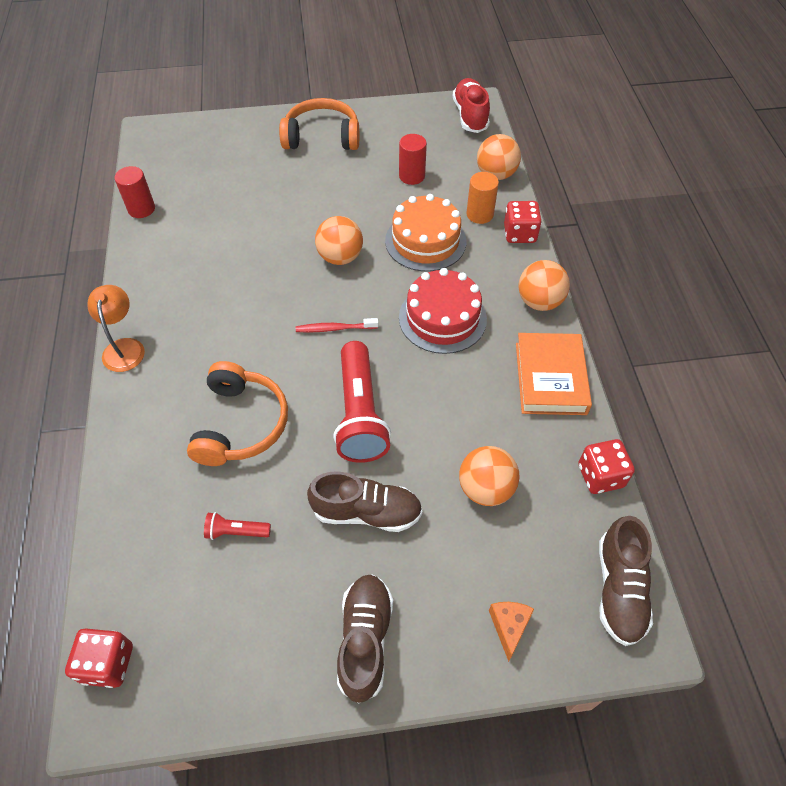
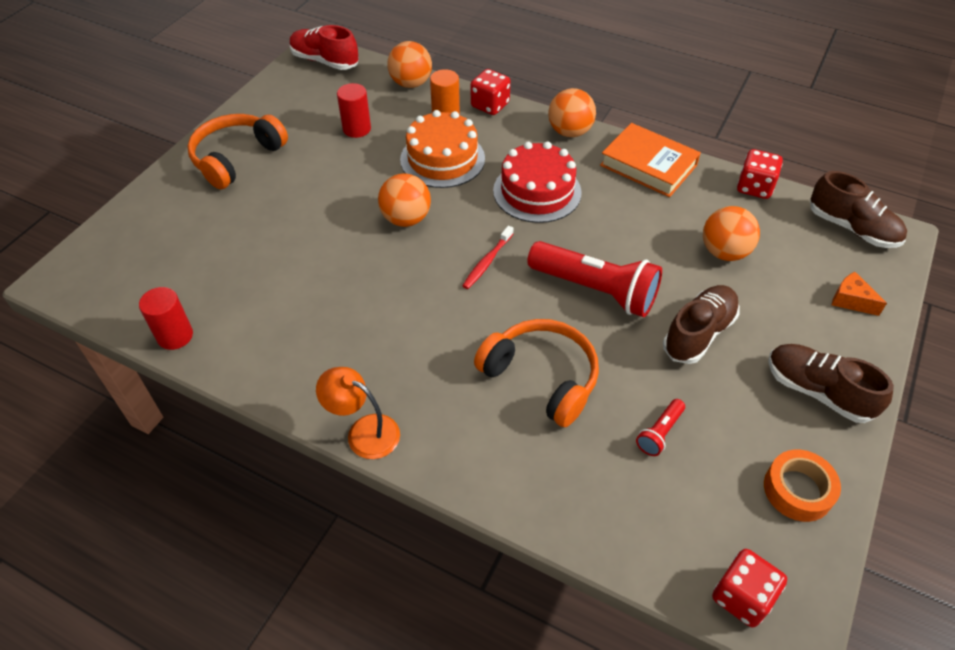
camera: 55 degrees left, 5 degrees down
none -> orange tape [764,449,841,522]

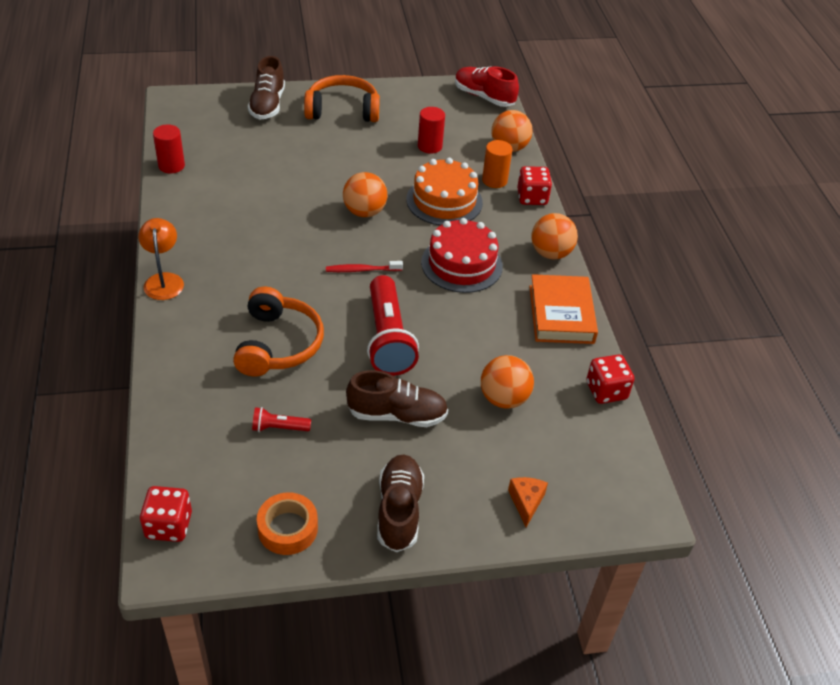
camera: 50 degrees right, 5 degrees down
red shoe [290,25,359,70] -> red shoe turned 45 degrees counterclockwise [455,66,519,107]
brown shoe [810,171,907,248] -> brown shoe moved to [248,56,285,120]

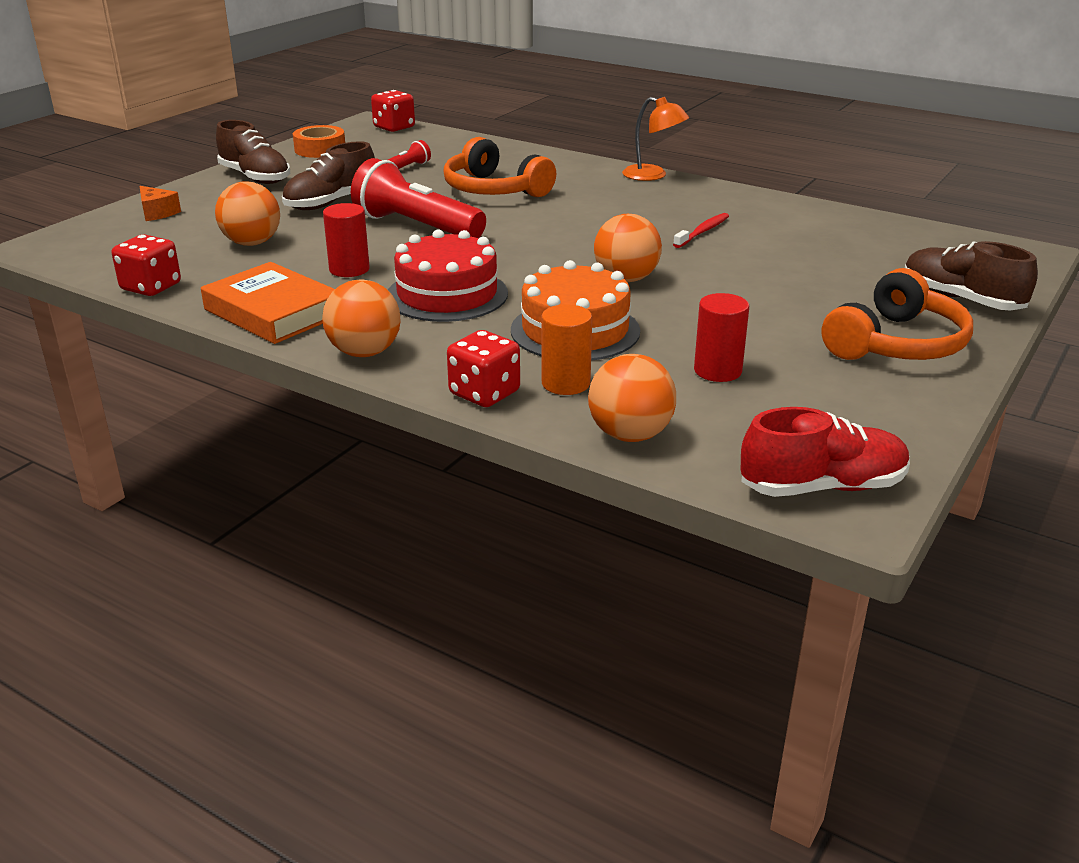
camera: 135 degrees right, 15 degrees down
red cylinder [153,124,185,174] -> red cylinder moved to [323,203,370,277]
red toothbrush [326,261,403,272] -> red toothbrush moved to [673,213,729,248]

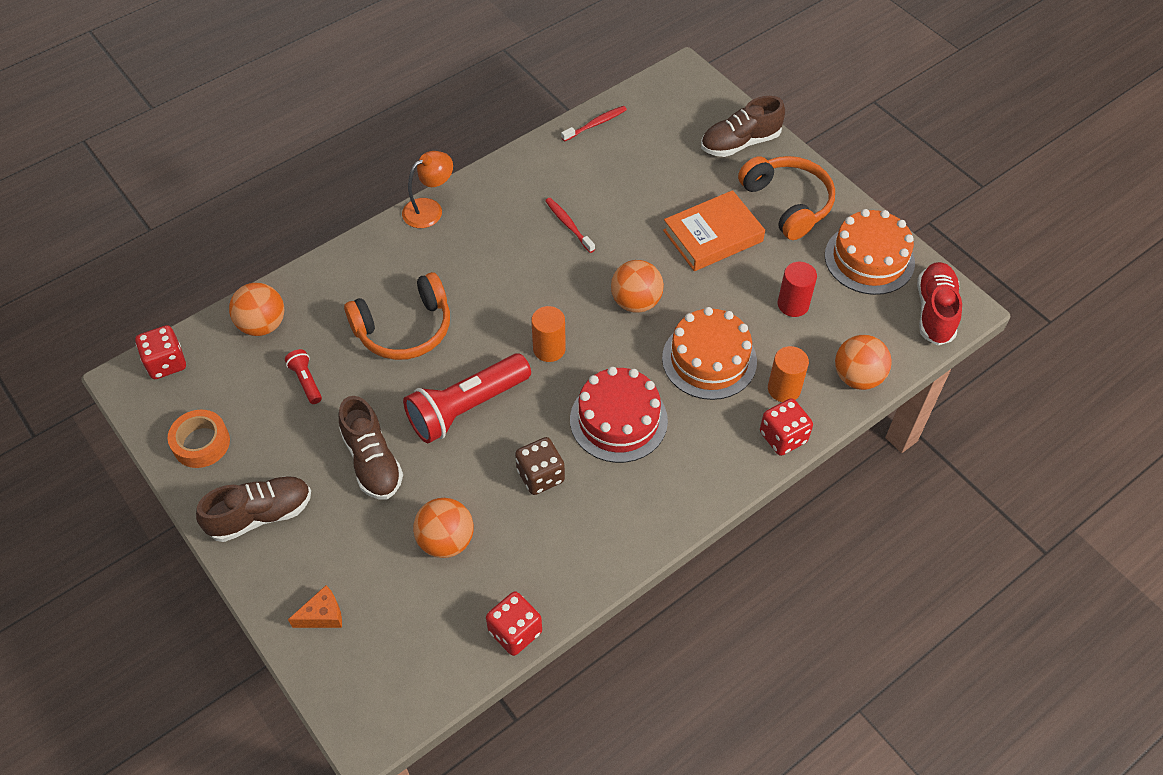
camera: 70 degrees left, 25 degrees up
orange book [201,262,335,344] -> orange book moved to [663,190,765,271]
orange ball [322,280,401,357] -> orange ball moved to [229,283,284,336]
red cylinder [323,203,370,277] -> brown dice [515,437,565,495]
none -> orange cylinder [531,306,566,362]
none -> red toothbrush [561,106,627,142]
none -> orange cake [825,209,915,295]

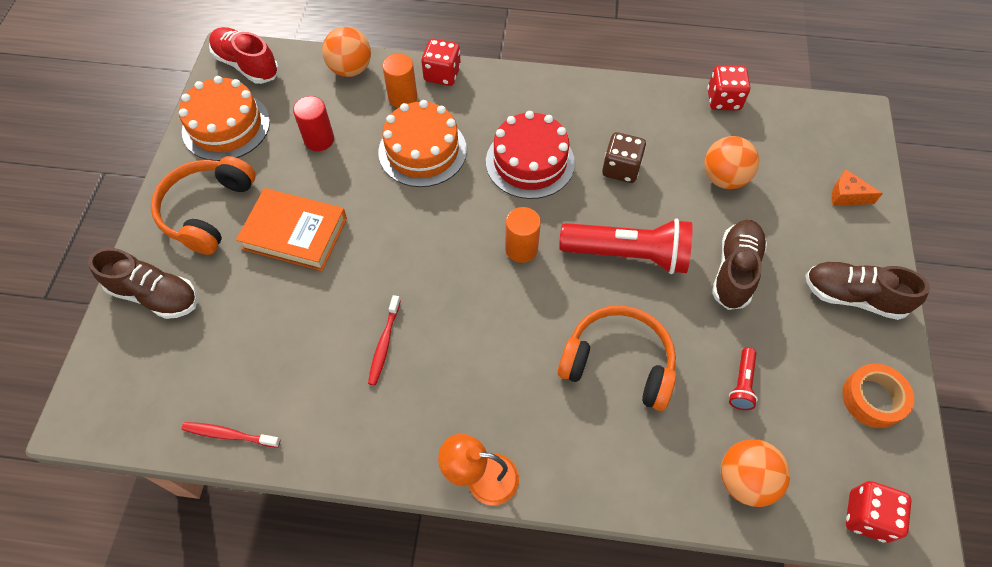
camera: 135 degrees left, 5 degrees up
orange ball [611,260,664,313] -> none
red shoe [917,262,962,345] -> red shoe turned 75 degrees clockwise [209,27,279,84]

